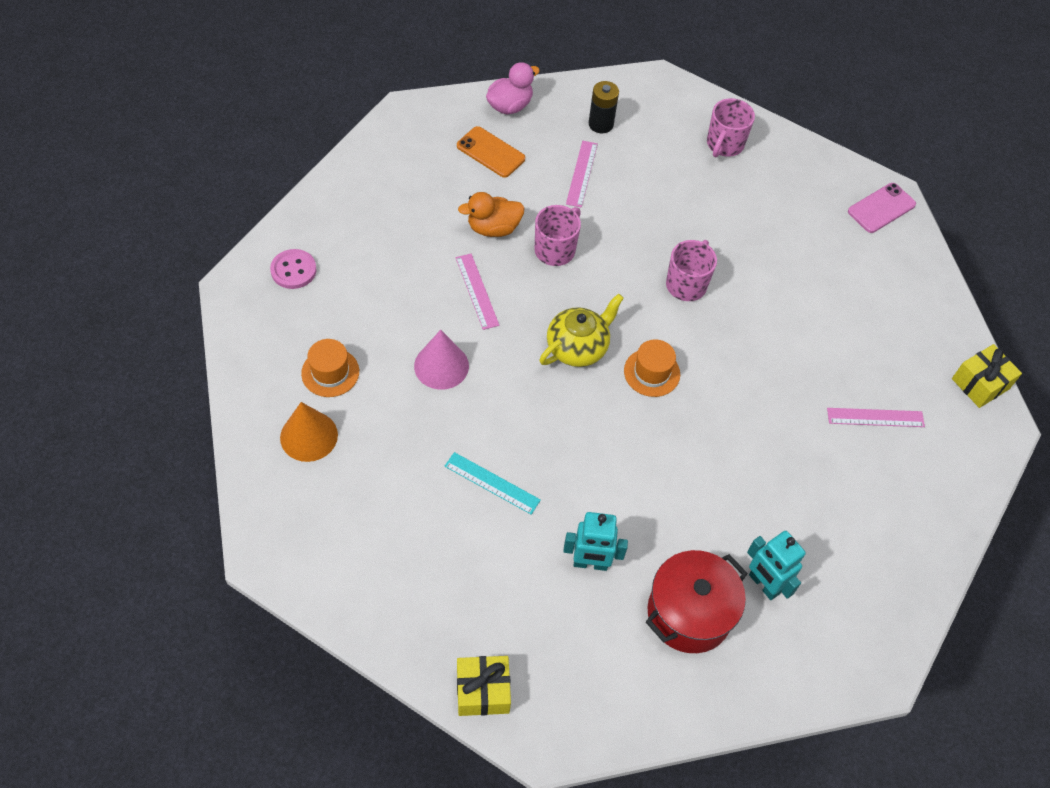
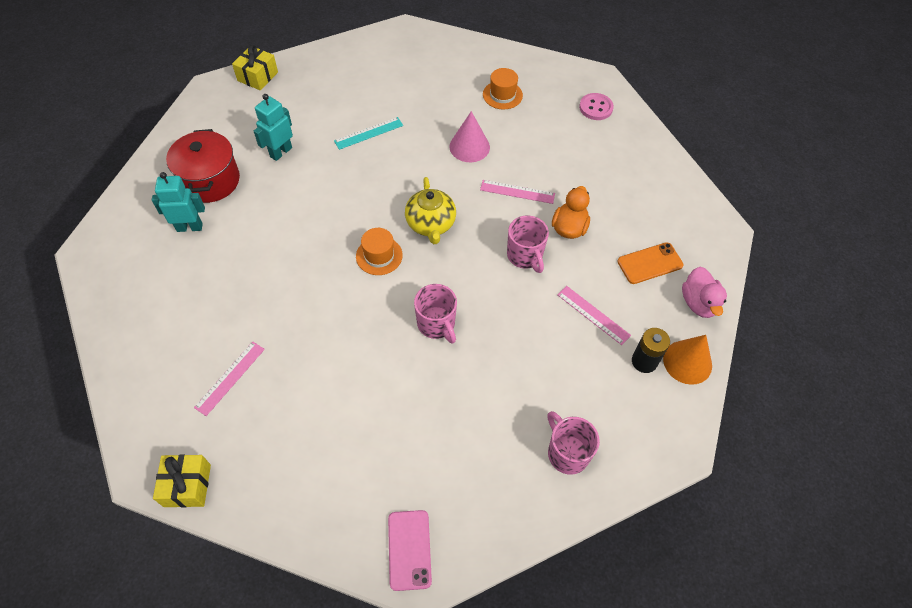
camera: 125 degrees right, 0 degrees up
orange cone [280,402,338,462] -> orange cone moved to [663,335,712,385]

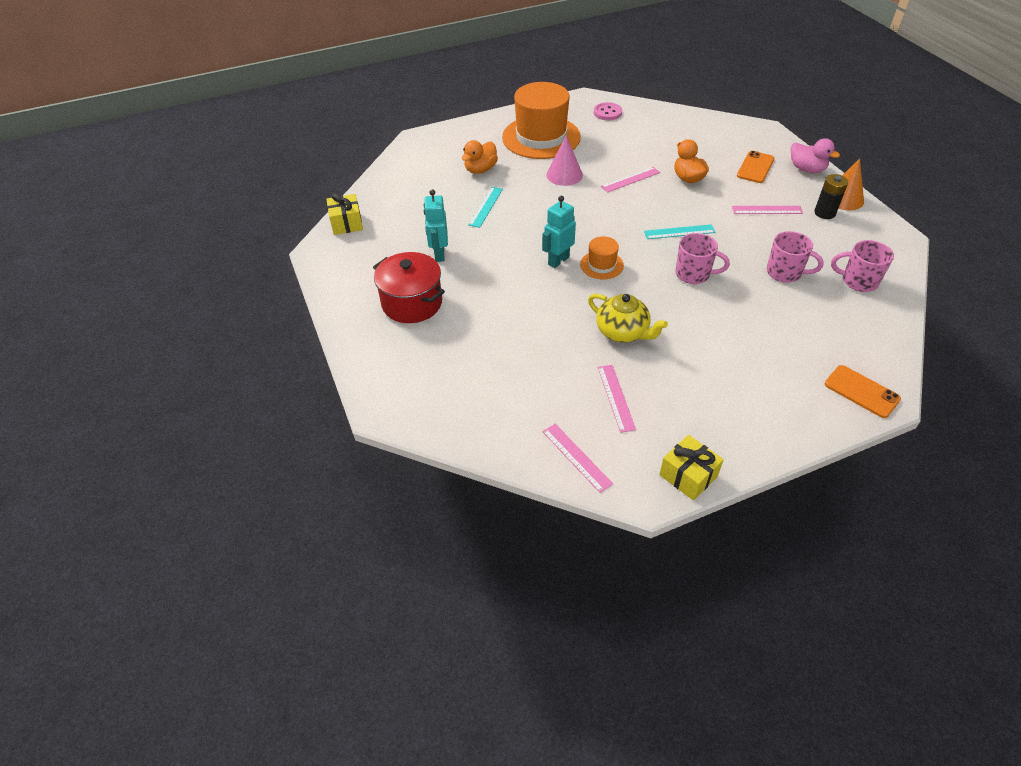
camera: 40 degrees left, 10 degrees down
turquoise robot [152,172,205,232] -> turquoise robot moved to [542,196,576,268]
pink phone [388,510,432,591] -> orange phone [825,365,901,418]
yellow teapot [405,177,456,244] -> yellow teapot moved to [588,294,668,343]
orange hat [483,68,523,110] -> orange hat [502,82,581,159], size x2.19
pink mug [507,215,549,273] -> pink mug moved to [767,231,824,283]
none -> orange duck [462,140,498,174]
none -> pink ruler [542,424,613,493]
none -> turquoise ruler [644,224,716,239]

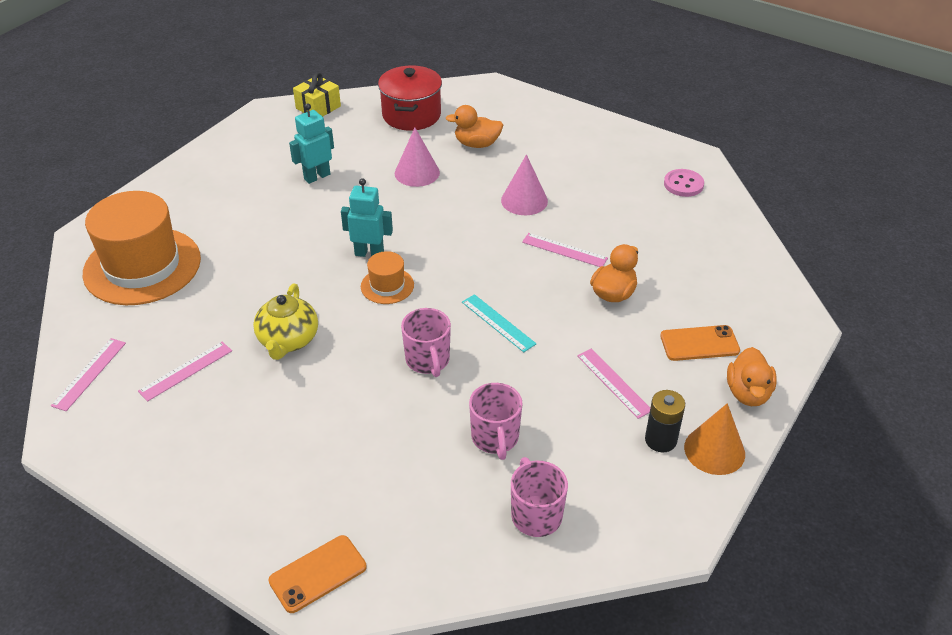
camera: 55 degrees right, 5 degrees down
red pot [373,252,445,323] -> red pot moved to [378,65,442,131]
turquoise ruler [468,187,503,228] -> pink cone [395,128,440,187]
orange hat [502,82,581,159] -> orange hat moved to [83,191,201,305]
yellow gift [659,435,724,501] -> none
pink duck [791,138,840,173] -> orange duck [727,347,777,406]
orange phone [825,365,901,418] -> orange phone turned 45 degrees clockwise [268,535,367,613]

